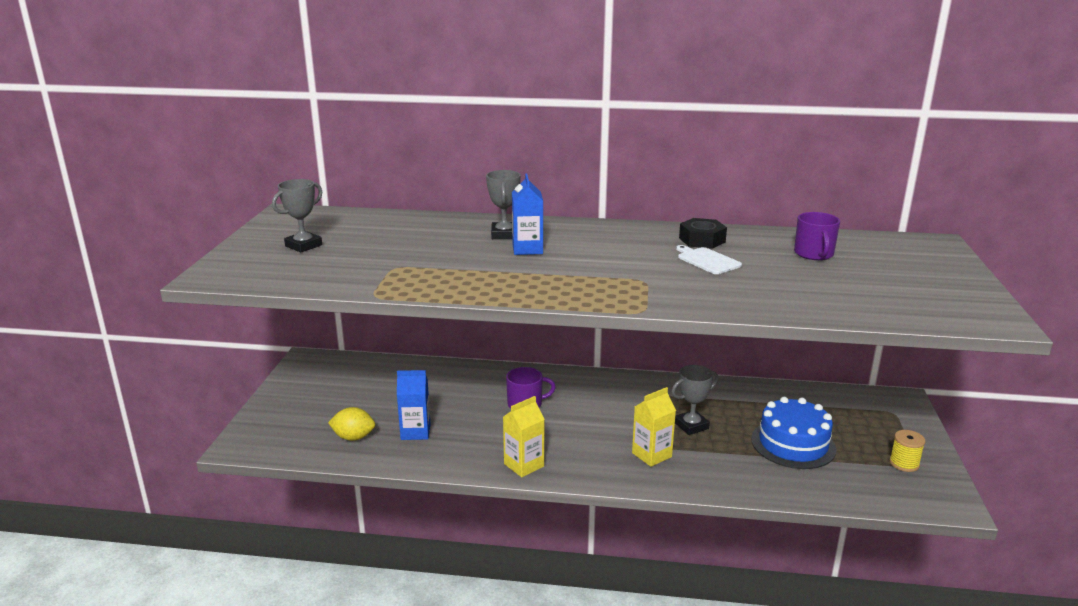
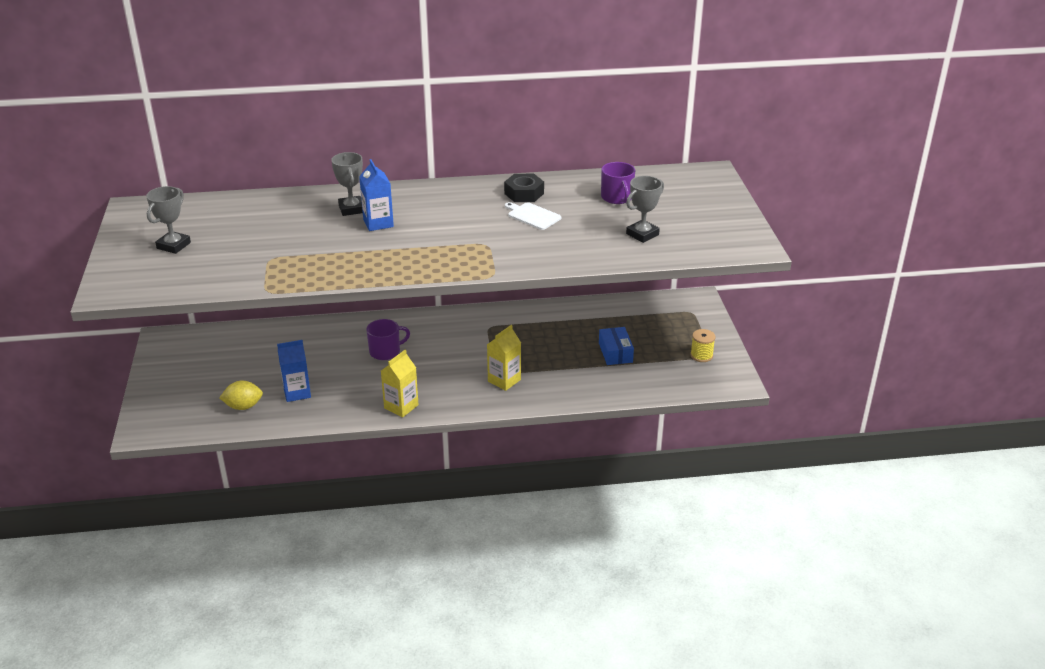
camera: 15 degrees left, 10 degrees up
grey trophy [671,365,718,435] -> grey trophy moved to [626,176,664,243]
blue cake [751,397,836,469] -> blue box [599,327,634,365]

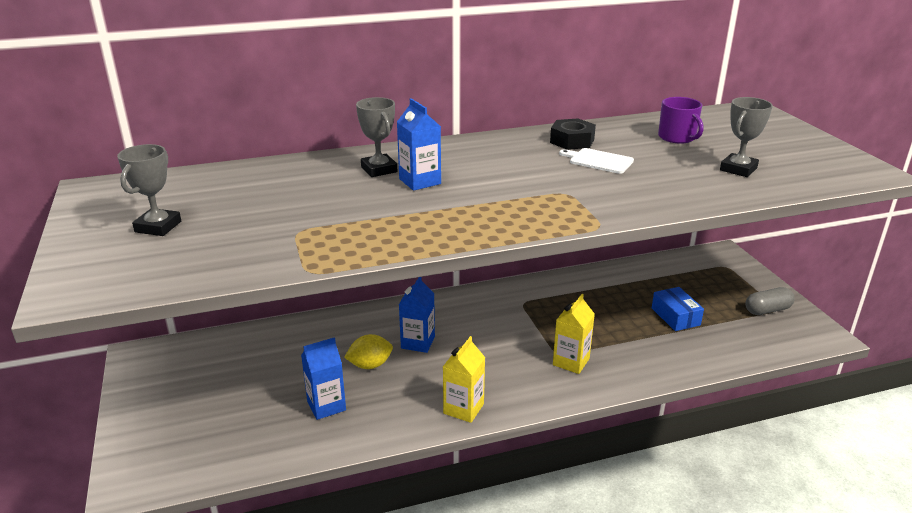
camera: 10 degrees left, 5 degrees down
yellow lemon [219,381,263,410] -> yellow lemon moved to [344,334,393,369]
purple mug [366,319,410,360] -> blue carton [399,277,435,353]
yellow spool [690,329,716,362] -> grey capsule [746,287,795,315]

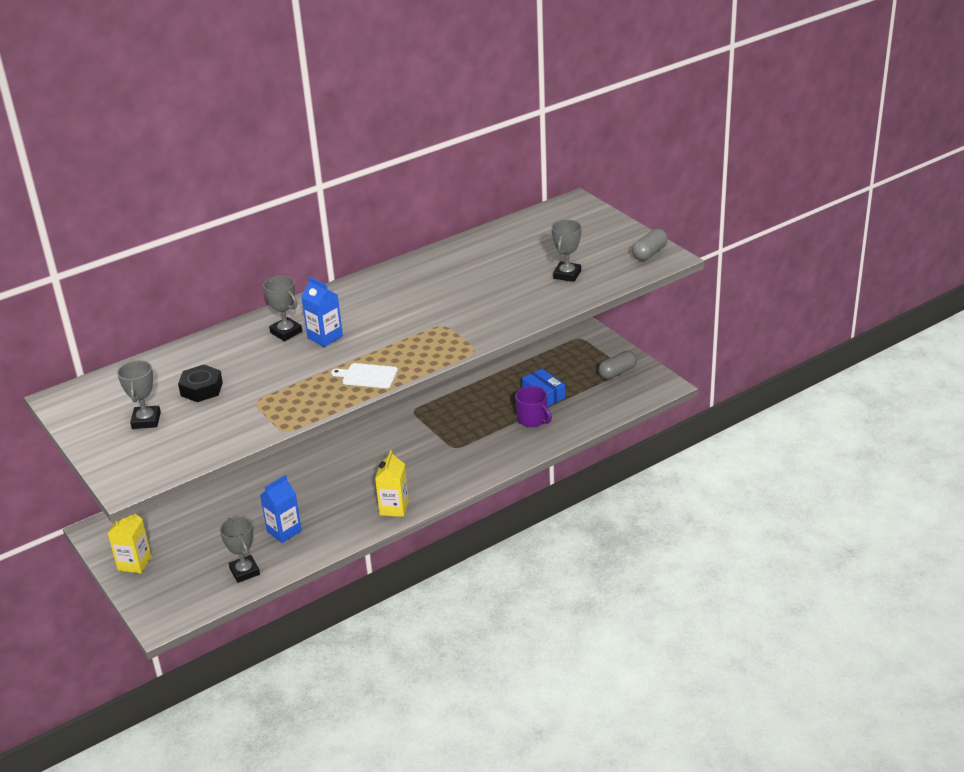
camera: 15 degrees left, 5 degrees up
yellow lemon [344,334,393,369] -> none
blue carton [399,277,435,353] -> none
black nut [550,118,596,150] -> black nut moved to [178,365,223,402]
yellow carton [553,294,595,374] -> yellow carton moved to [107,514,152,573]
white cutting board [559,148,634,174] -> white cutting board moved to [331,363,398,388]
purple mug [658,97,704,144] -> purple mug moved to [515,386,552,427]
none -> grey trophy [220,517,260,583]
none -> grey capsule [632,229,668,261]

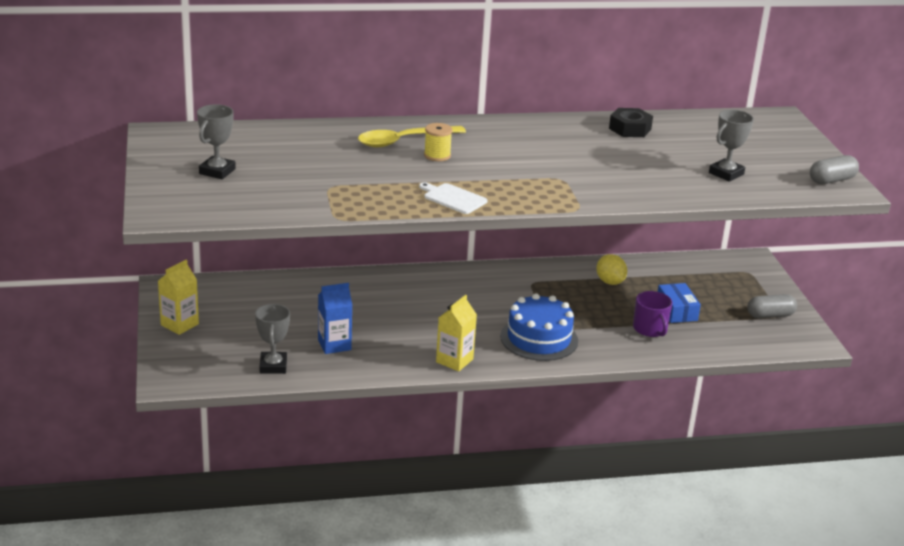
camera: 20 degrees right, 5 degrees down
black nut [178,365,223,402] -> black nut moved to [609,108,653,137]
grey trophy [263,276,302,341] -> yellow spoon [358,126,466,147]
blue carton [301,276,343,347] -> yellow spool [424,123,452,161]
none -> blue cake [500,293,578,361]
none -> yellow lemon [596,254,627,285]

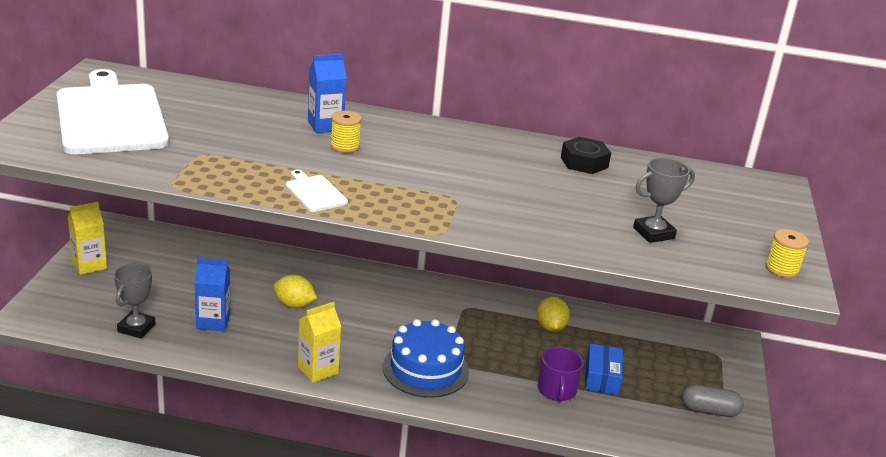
camera: 20 degrees right, 0 degrees up
grey trophy [197,104,236,179] -> white cutting board [57,69,169,154]
yellow spoon [358,126,466,147] -> blue carton [308,54,347,133]
grey capsule [810,155,859,184] -> yellow spool [765,229,809,278]
none -> yellow lemon [273,275,317,308]

